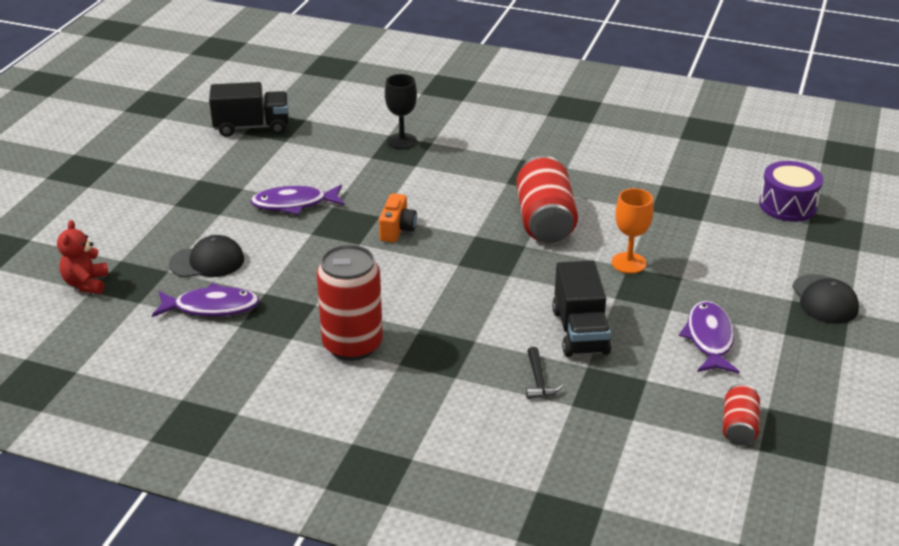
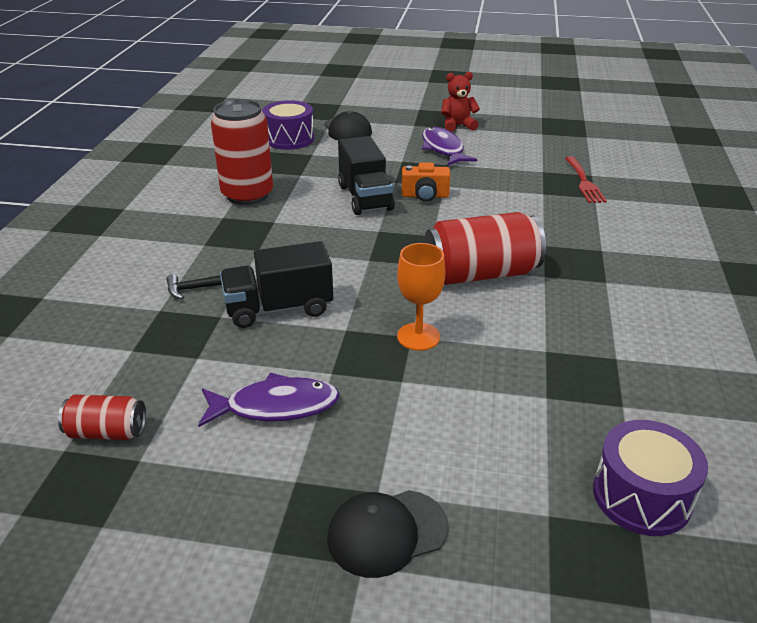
camera: 80 degrees right, 0 degrees up
red teddy bear [57,220,109,294] -> red teddy bear moved to [441,72,480,132]
purple fish [152,283,260,317] -> purple drum [262,100,314,150]
black truck [209,82,289,137] -> black truck moved to [338,136,395,215]
black goblet [385,74,417,149] -> red fork [565,156,607,203]

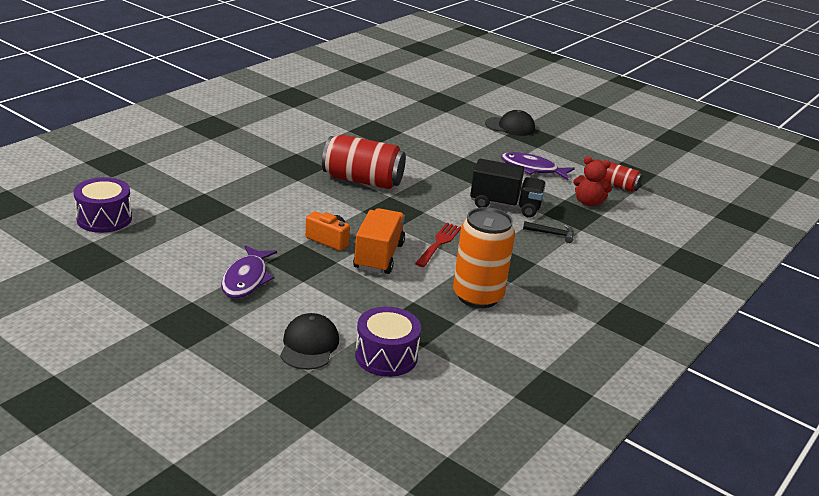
camera: 155 degrees left, 5 degrees down
red can [211,99,273,205] -> orange can [453,207,515,308]
black truck [338,136,395,215] -> orange truck [353,208,405,274]
orange goblet [397,243,445,351] -> none
red teddy bear [441,72,480,132] -> red teddy bear moved to [573,156,612,206]
red fork [565,156,607,203] -> red fork moved to [415,223,461,267]
purple drum [593,420,708,536] -> purple drum moved to [74,177,132,233]

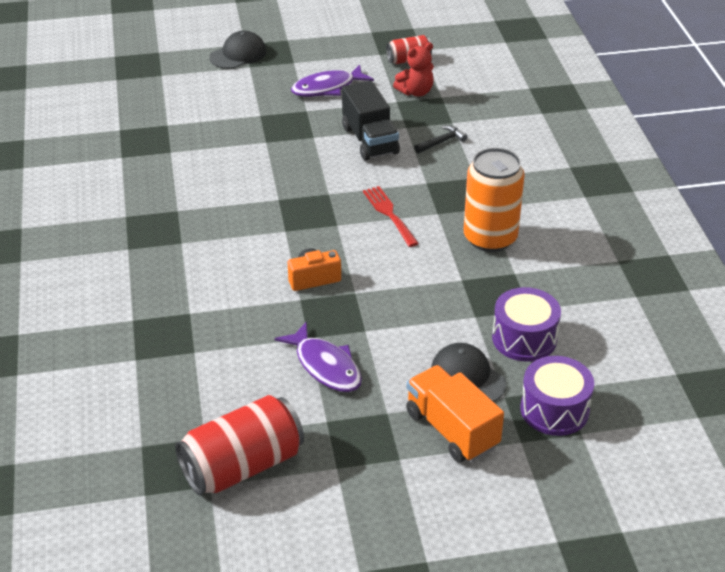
camera: 45 degrees left, 10 degrees up
purple drum [74,177,132,233] -> purple drum moved to [521,356,594,436]
red can [322,135,406,189] -> red can moved to [175,395,304,495]
orange truck [353,208,405,274] -> orange truck moved to [406,365,504,462]
black truck [470,159,546,218] -> black truck turned 105 degrees clockwise [342,81,400,161]

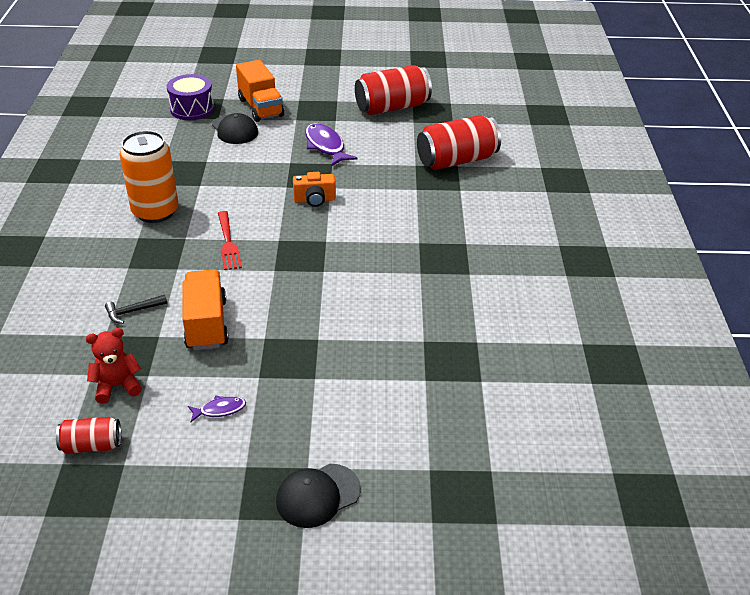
camera: 170 degrees left, 0 degrees up
purple fish [291,64,374,97] -> purple fish [188,395,246,422], size x0.54
black truck [342,81,400,161] -> orange truck [182,269,229,350]
purple drum [492,287,561,362] -> none
none -> red can [417,115,501,170]

